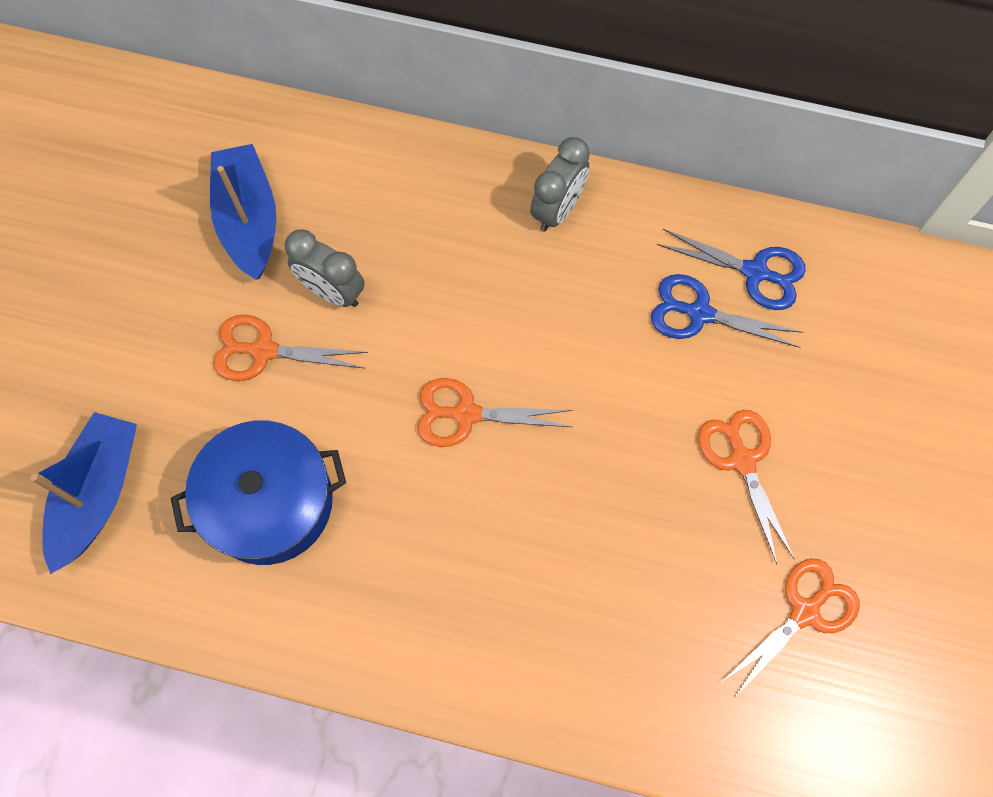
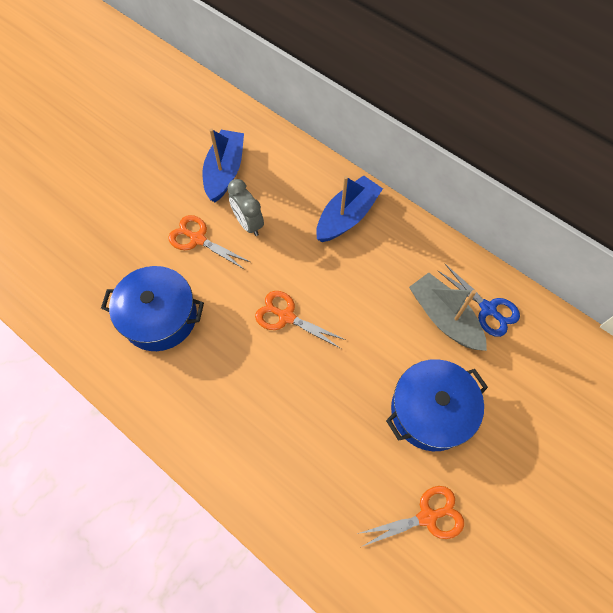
camera: 25 degrees right, 5 degrees down
blue boat [30,412,137,574] -> blue boat moved to [316,175,383,242]
grey clock [530,137,590,231] -> none
blue scissors [651,274,803,348] -> grey boat [409,273,487,351]
orange scissors [698,410,794,564] -> blue pot [386,359,488,451]

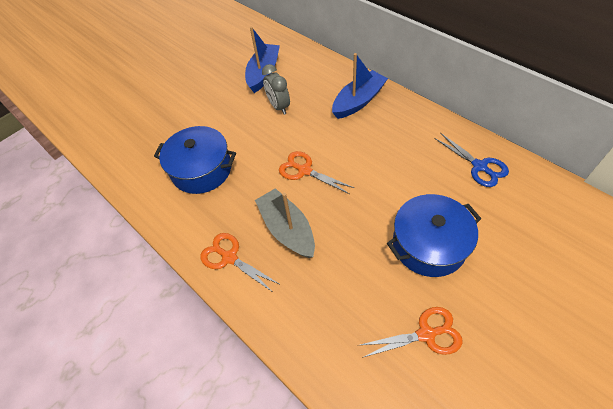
camera: 10 degrees right, 10 degrees down
orange scissors [168,215,250,270] -> orange scissors moved to [200,233,281,293]
grey boat [409,273,487,351] -> grey boat moved to [255,188,315,258]

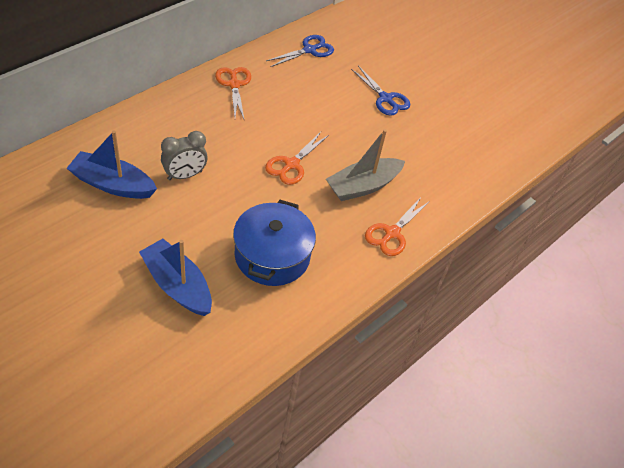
camera: 100 degrees left, 5 degrees down
blue boat [332,53,388,119] -> blue boat moved to [139,239,212,316]
orange scissors [360,307,463,358] -> orange scissors moved to [215,67,251,121]
blue pot [387,194,481,277] -> blue scissors [351,66,410,116]

